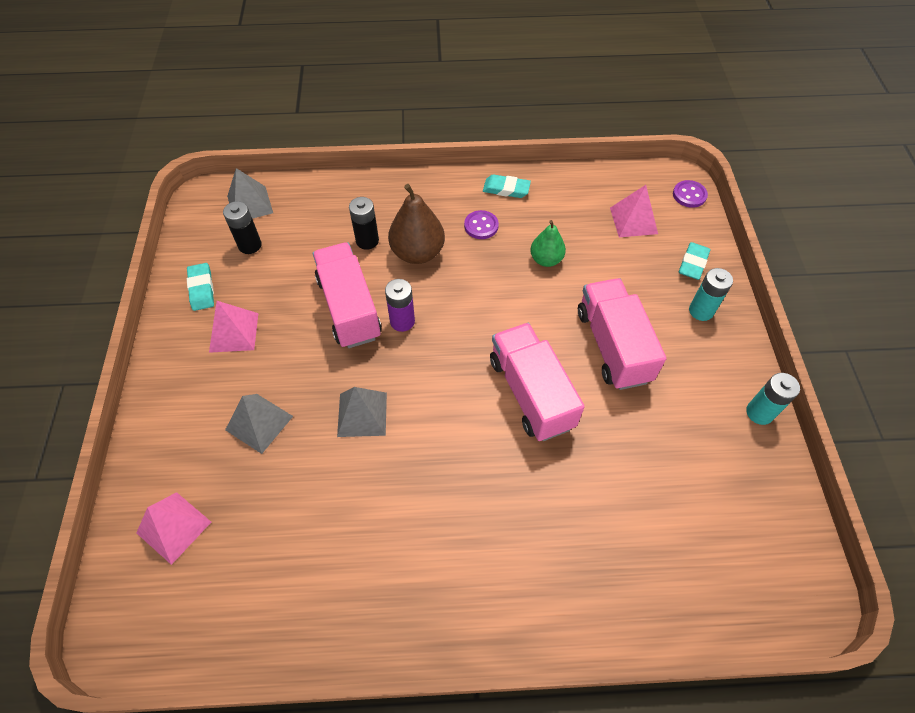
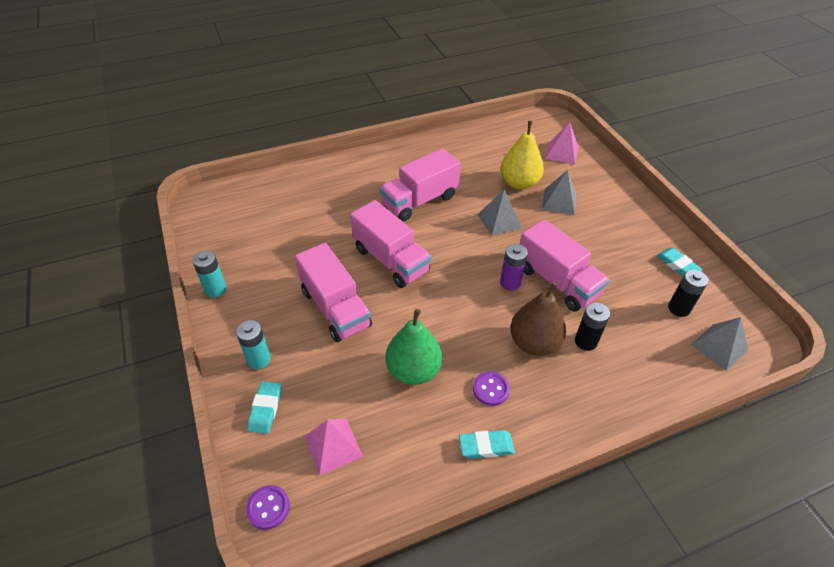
camera: 160 degrees right, 10 degrees down
pink pyramid [209,301,258,353] -> none
green pear [530,220,566,267] -> green pear [386,309,442,385], size x1.61
none -> pink truck [380,148,461,221]
none -> yellow pear [501,121,544,189]

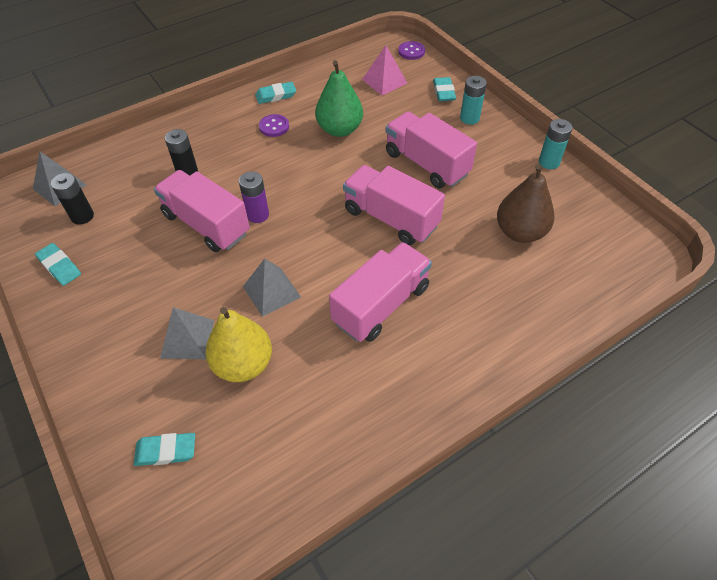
camera: 170 degrees right, 5 degrees up
brown pear [510,282,566,356] -> brown pear moved to [497,164,554,243]
pink pyramid [545,122,579,165] -> turquoise eraser [134,433,195,466]

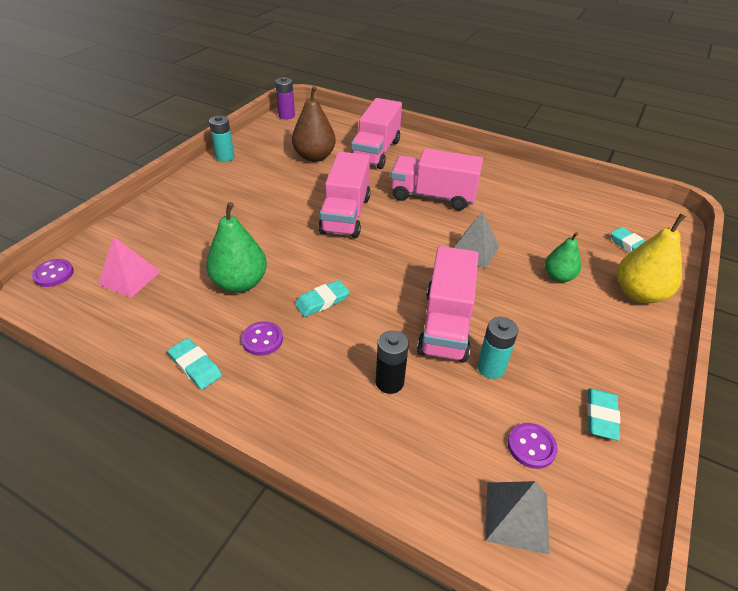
camera: 120 degrees left, 10 degrees down
black battery [51,173,94,225] -> purple button [508,423,558,469]
grey pyramid [160,307,214,359] -> green pear [545,232,581,282]
yellow pear [206,307,272,382] -> yellow pear moved to [617,213,686,304]
purple battery [239,171,269,223] -> purple battery moved to [275,77,295,119]
pink truck [386,112,477,188] -> pink truck moved to [351,98,402,169]
turquoise eraser [433,77,456,101] -> turquoise eraser moved to [295,280,350,317]
turquoise battery [460,76,487,125] -> turquoise battery moved to [477,317,518,379]

